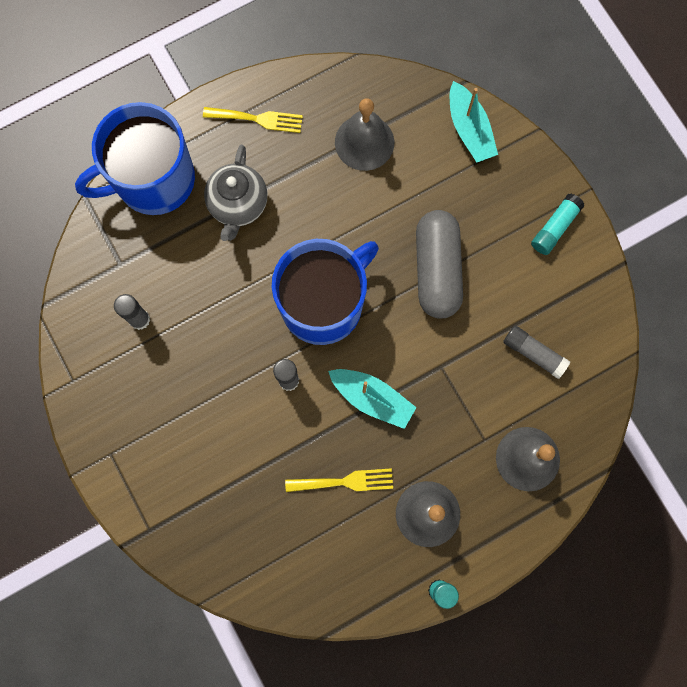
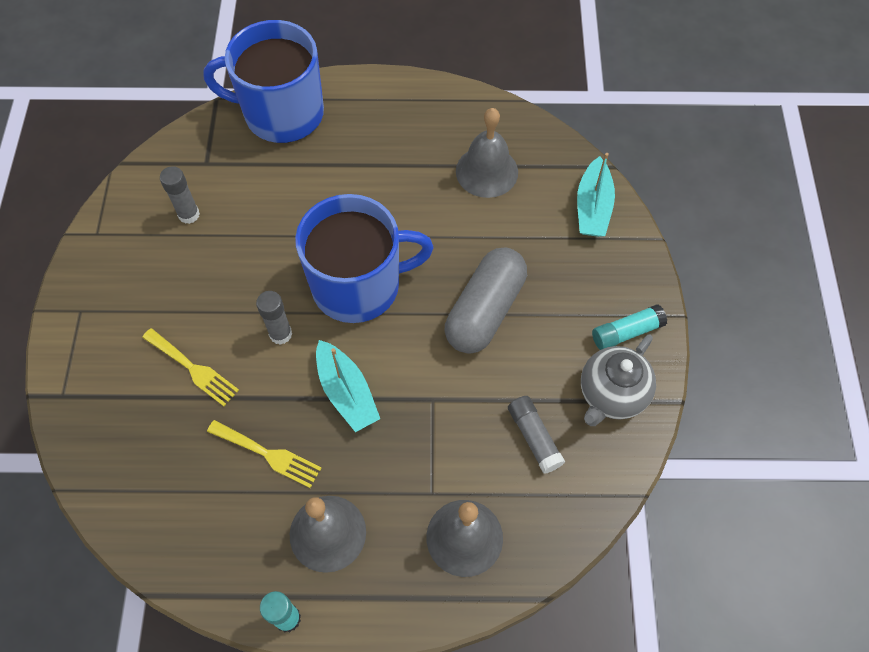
camera: 30 degrees right, 15 degrees down
yellow fork [203,107,303,133] -> yellow fork moved to [142,328,239,406]
grey teapot [204,145,267,241] -> grey teapot moved to [581,335,656,426]

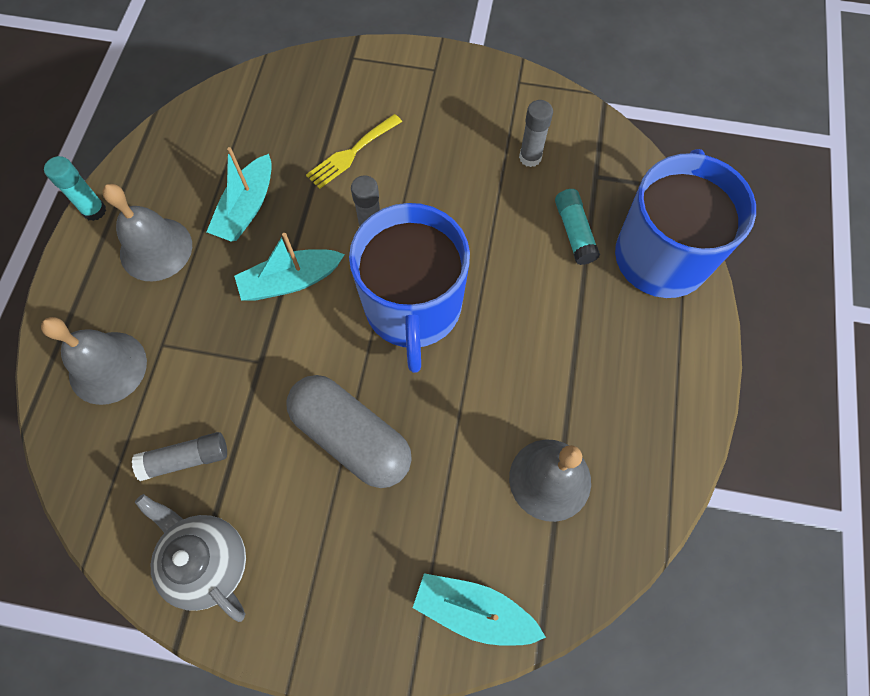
camera: 100 degrees right, 5 degrees up
yellow fork [207,420,321,488] -> turquoise boat [207,147,272,242]
turquoise glue stick [592,304,667,350] -> turquoise glue stick moved to [555,189,600,265]

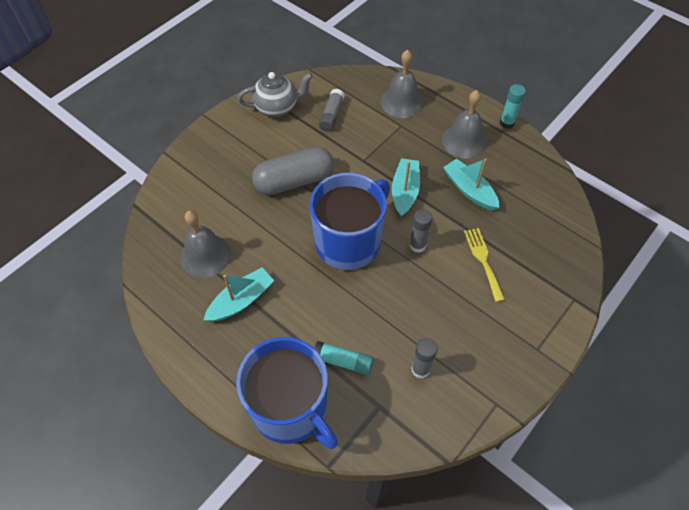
camera: 120 degrees right, 10 degrees down
blue mug [349,203,470,373] -> blue mug turned 105 degrees clockwise [310,173,390,270]
turquoise boat [413,573,546,646] -> turquoise boat moved to [204,267,274,322]

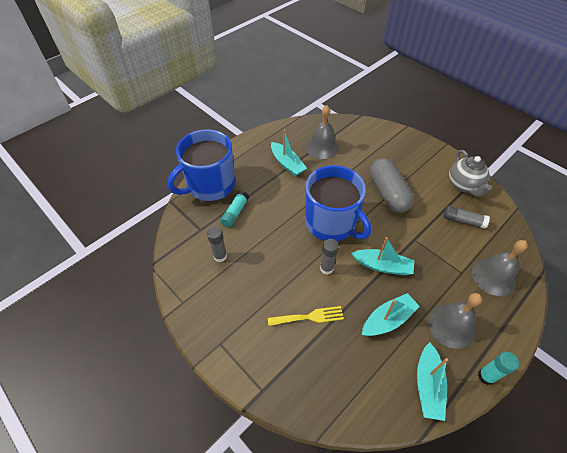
camera: 95 degrees right, 5 degrees down
none -> turquoise boat [417,342,448,421]

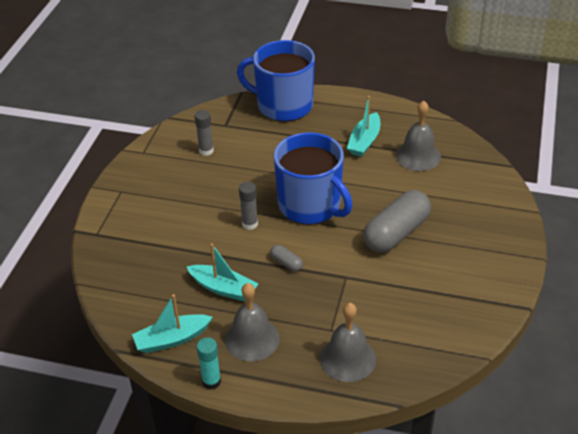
camera: 60 degrees right, 10 degrees down
turquoise glue stick [220,190,249,227] -> none
yellow fork [268,306,344,326] -> none
blue mug [305,165,371,241] -> blue mug turned 60 degrees counterclockwise [274,132,352,225]
turquoise boat [351,237,414,275] -> grey capsule [270,245,303,272]
grey glue stick [444,206,490,229] -> none
grey teapot [449,150,492,197] -> none

